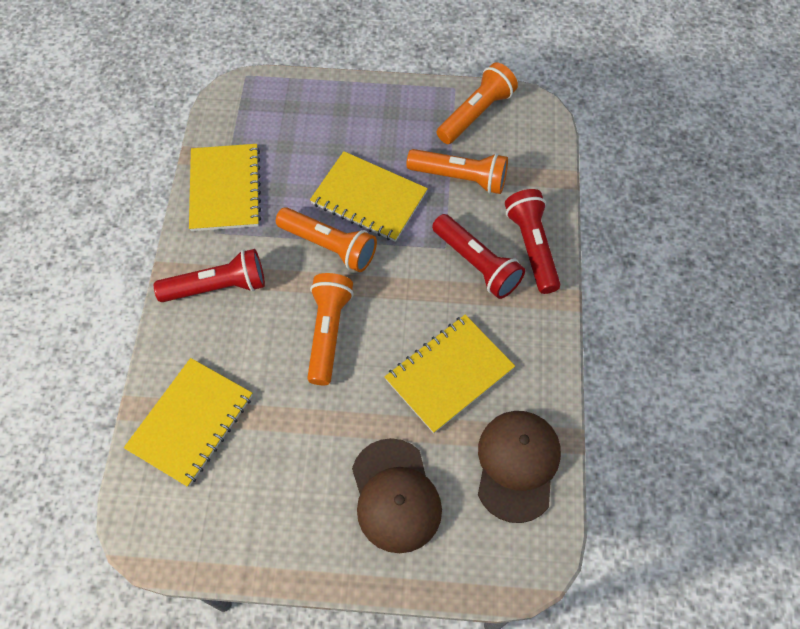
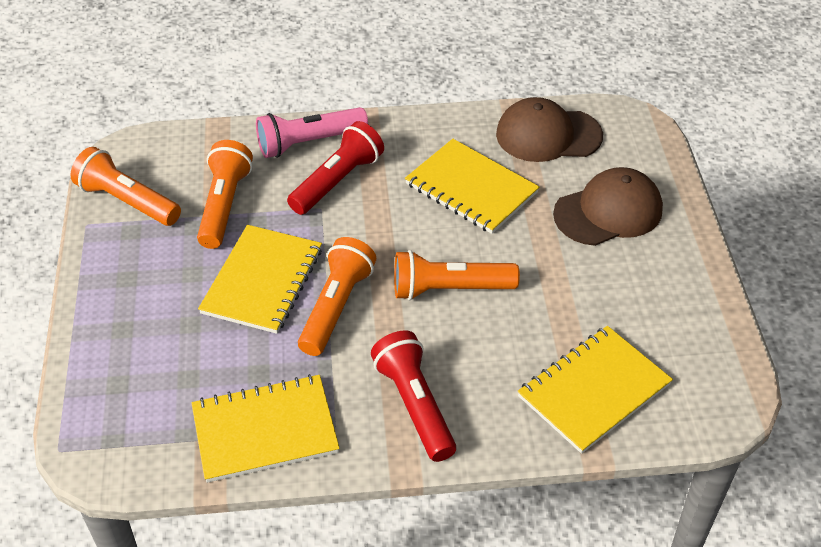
camera: 100 degrees left, 15 degrees down
yellow notebook [124,358,253,487] -> yellow notebook turned 60 degrees counterclockwise [517,326,673,454]
red flashlight [505,189,560,294] -> pink flashlight [256,107,368,158]

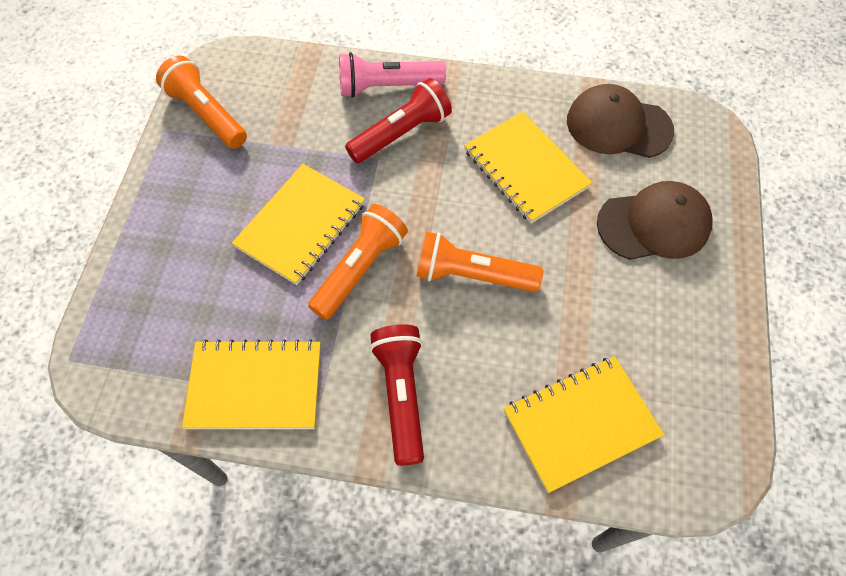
camera: 15 degrees right, 15 degrees up
orange flashlight [197,140,253,249] -> none

